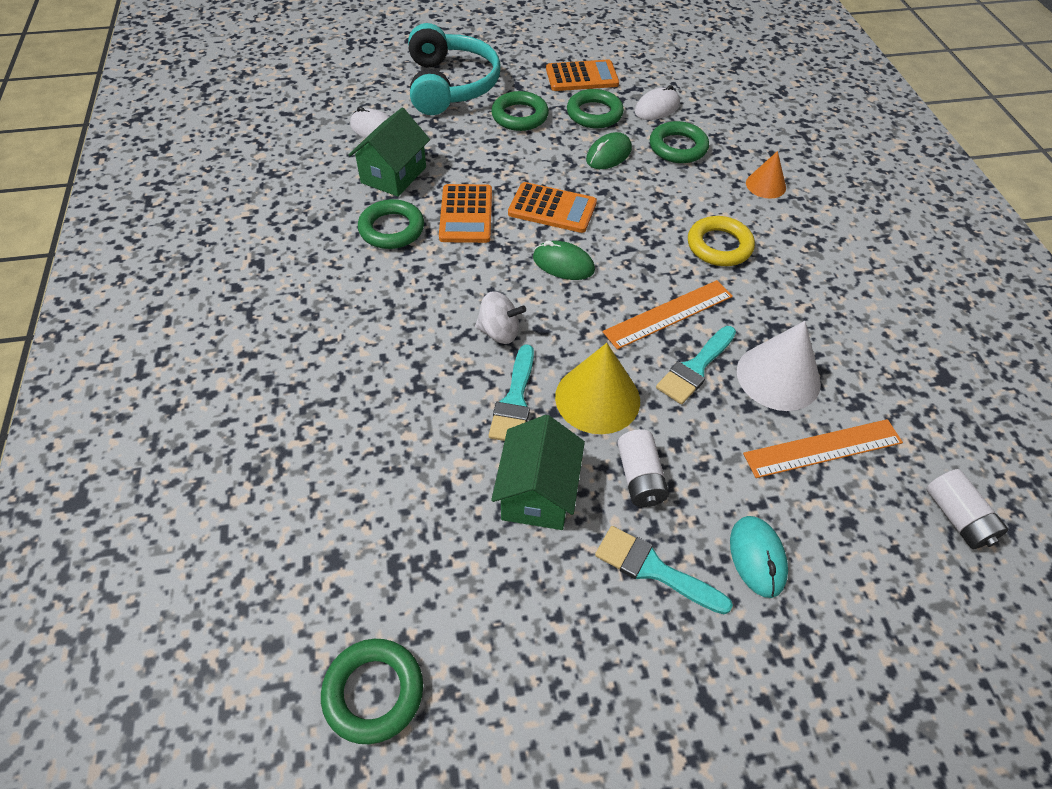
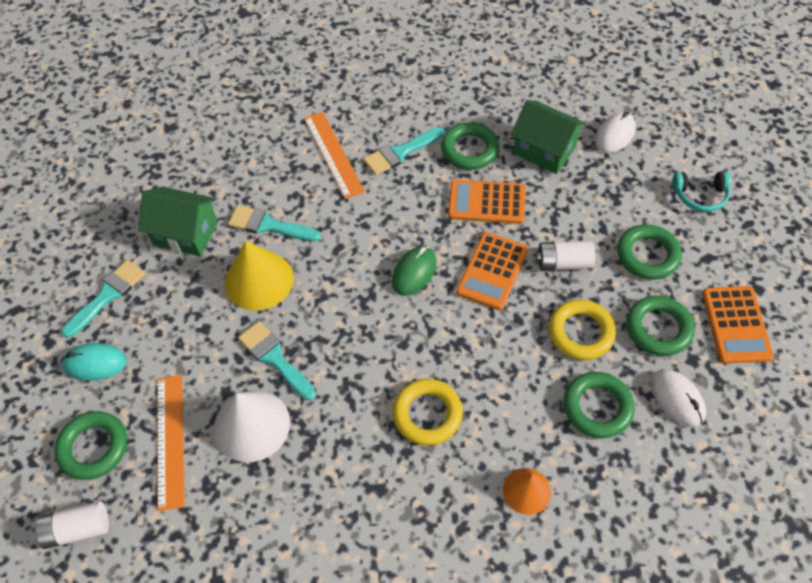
camera: 100 degrees right, 5 degrees up
green ring [321,639,423,744] -> green ring moved to [55,411,127,480]
turquoise headphones [408,23,501,115] -> turquoise headphones [672,171,731,212], size x0.46
white spinning top [475,291,526,344] -> none
green mouse [586,132,632,169] -> yellow ring [548,299,616,360]
orange ruler [603,280,733,350] -> orange ruler moved to [304,112,365,199]
white battery [617,429,669,507] -> white battery moved to [536,241,595,270]
none -> turquoise brush [363,127,445,175]

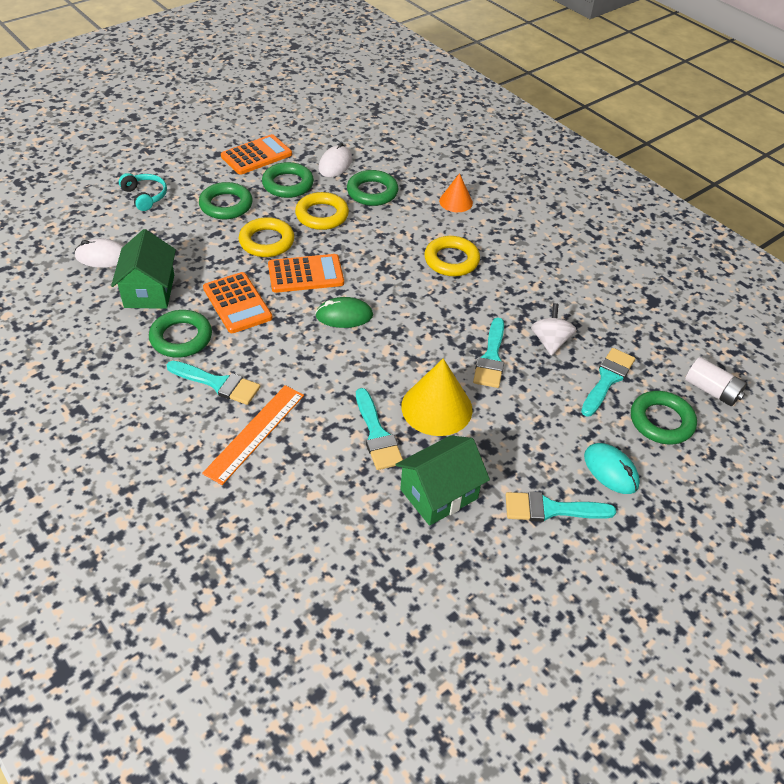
camera: 130 degrees left, 10 degrees down
green house [138,186,218,256] -> green house turned 75 degrees clockwise [395,435,490,526]
orange ruler [157,375,185,511] -> turquoise brush [581,348,635,417]
white cone [214,390,290,462] -> white spinning top [531,303,576,356]
white battery [536,241,595,270] -> yellow ring [239,217,294,257]

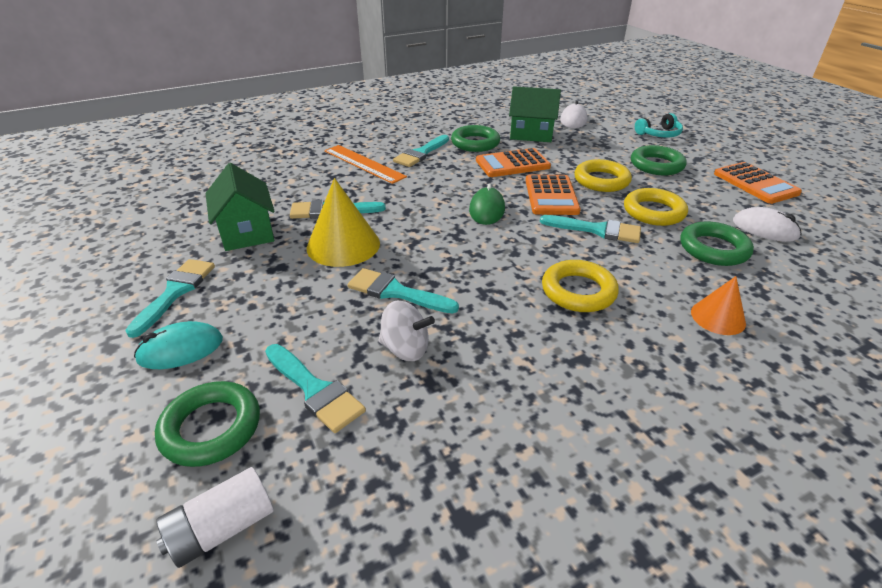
camera: 105 degrees right, 10 degrees down
green ring [262,162,314,198] -> none
none -> turquoise brush [540,215,641,243]

